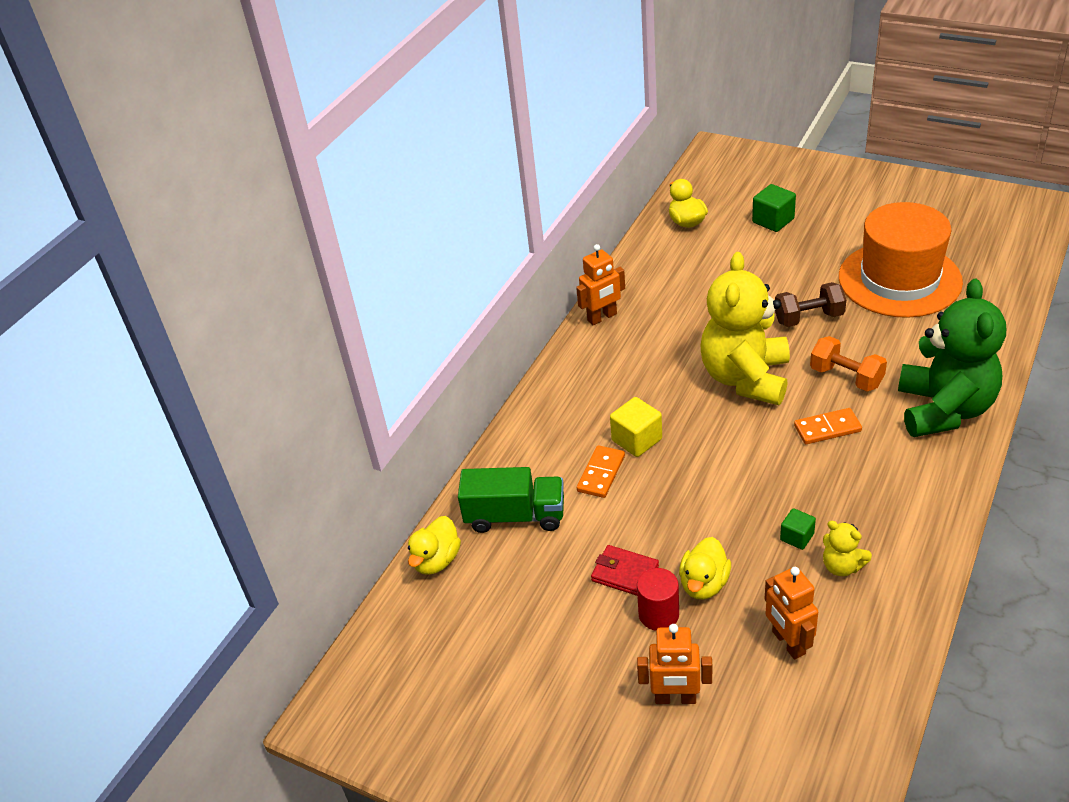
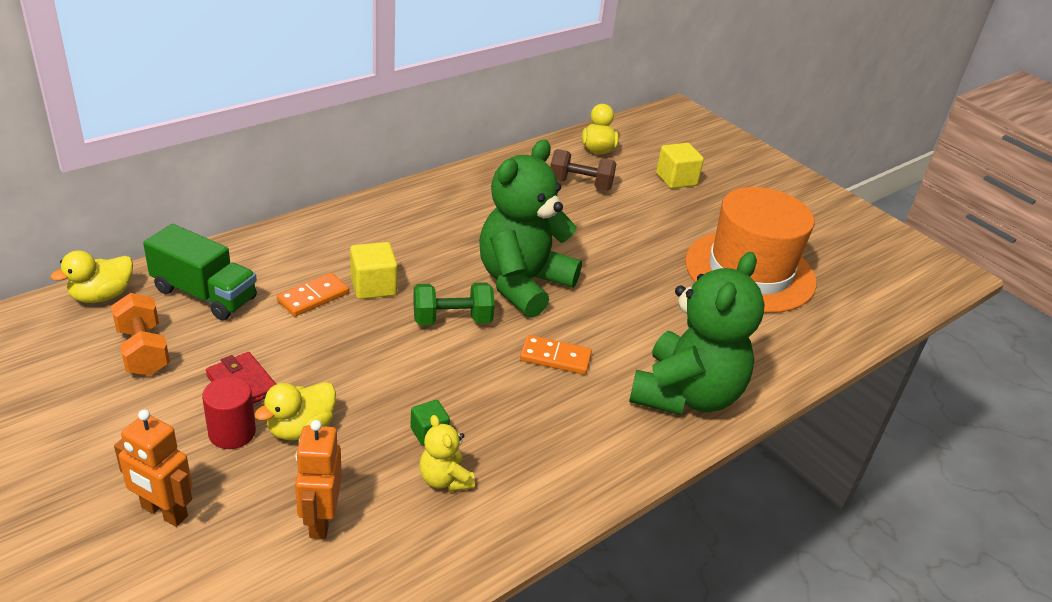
camera: 15 degrees right, 5 degrees down
orange robot [576,244,625,325] -> none
yellow teddy bear [701,252,790,405] -> green teddy bear [479,140,582,318]
green cube [752,184,796,232] -> yellow cube [656,143,704,189]
brown dumbbell [775,282,846,327] -> brown dumbbell moved to [550,149,617,191]
orange dumbbell [810,336,887,391] -> orange dumbbell moved to [111,293,170,376]
none -> green dumbbell [413,282,495,325]

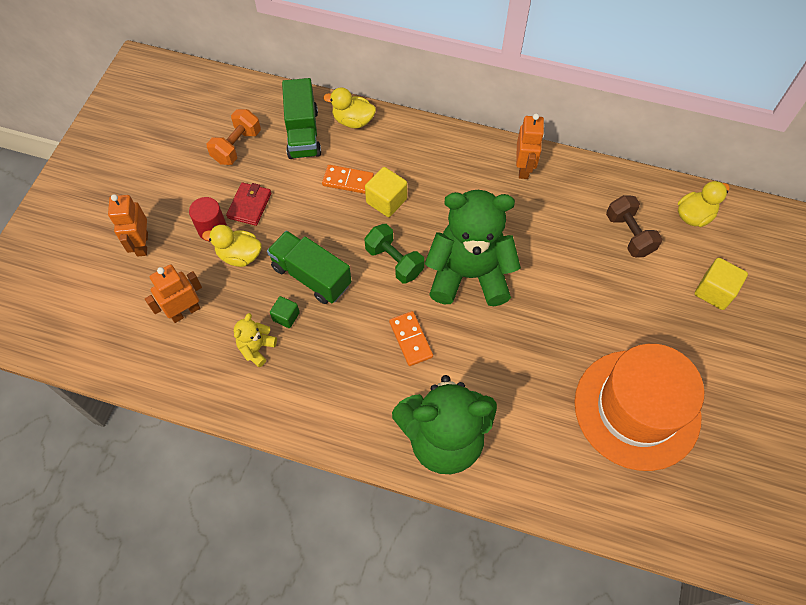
camera: 60 degrees right, 25 degrees up
yellow duck [50,250,133,303] -> yellow duck moved to [323,87,376,128]
none -> green truck [267,231,352,304]
none -> orange robot [516,114,544,179]

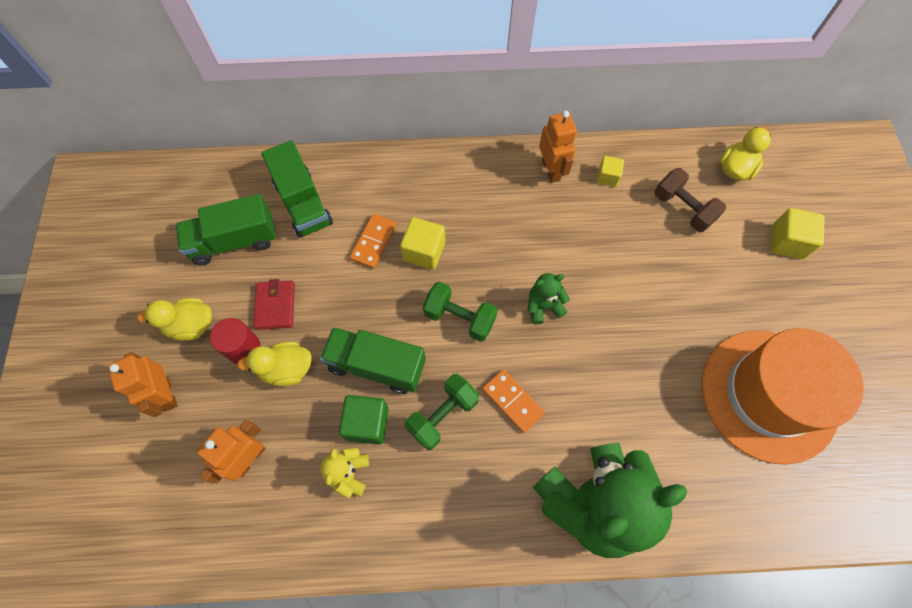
camera: 20 degrees left, 5 degrees up
orange dumbbell [207,109,261,165] -> green truck [176,194,276,265]
green cube [270,296,300,328] -> green cube [339,395,389,445], size x1.60
orange domino [322,165,374,194] -> orange domino turned 60 degrees counterclockwise [349,214,397,269]
yellow duck [323,87,376,128] -> yellow duck moved to [137,298,212,341]
green teddy bear [425,190,521,306] -> green teddy bear [528,273,570,324], size x0.43
none -> green dumbbell [405,374,479,450]
none -> yellow cube [597,156,624,187]

